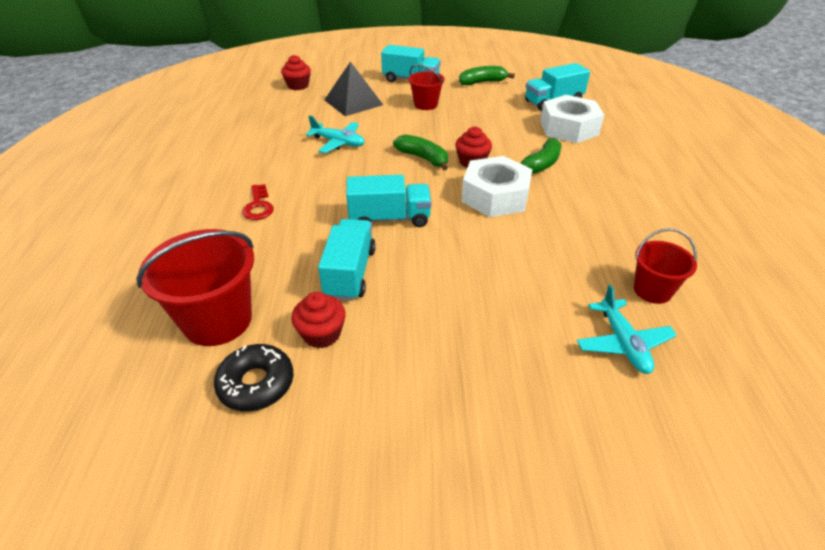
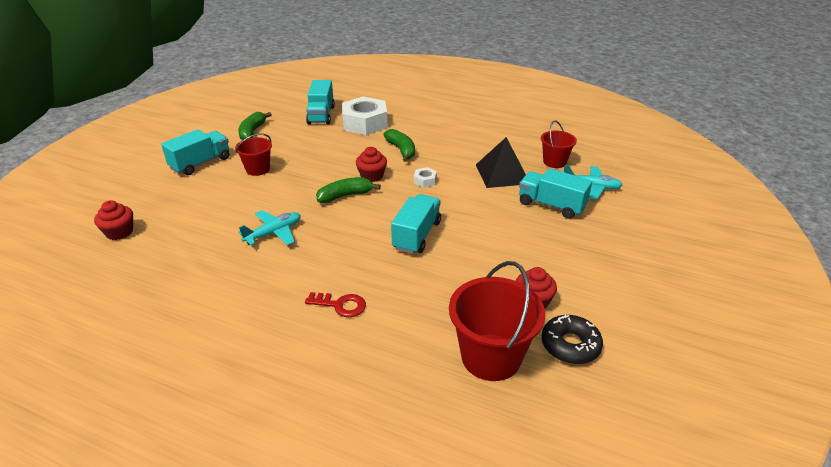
camera: 65 degrees left, 5 degrees down
turquoise truck [318,219,376,301] -> turquoise truck moved to [519,168,592,219]
black pyramid [324,61,383,116] -> black pyramid moved to [476,137,526,188]
white nut [461,156,533,217] -> white nut [414,167,437,188], size x0.42

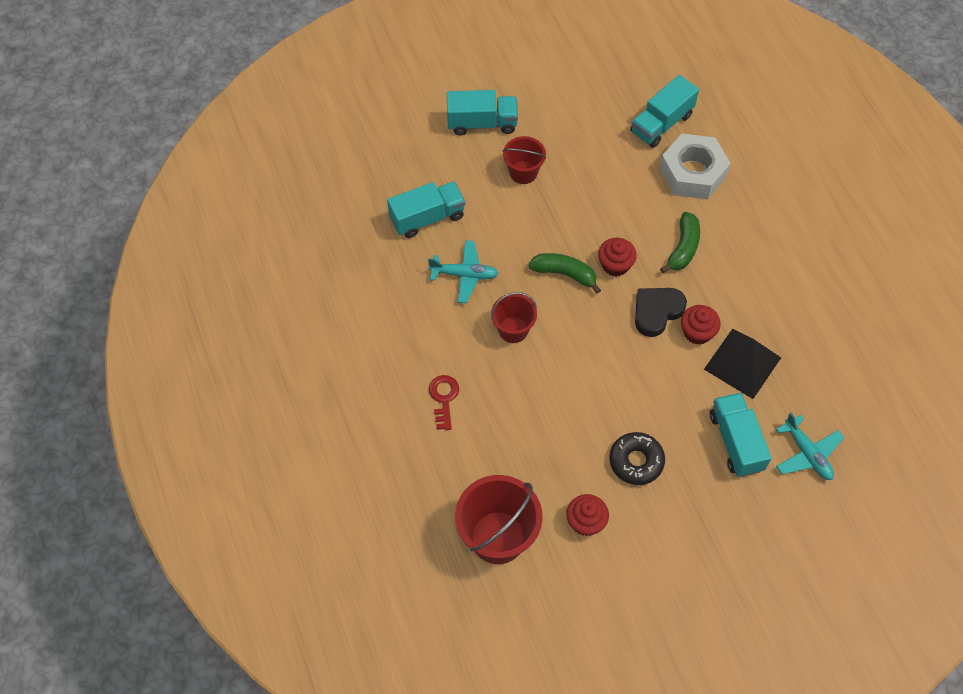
camera: 45 degrees right, 25 degrees up
red cupcake [94,200,133,240] -> red cupcake moved to [681,305,721,345]
green banana [238,112,272,140] -> none
red key [305,292,366,317] -> red key turned 150 degrees counterclockwise [429,375,459,430]
turquoise truck [391,194,441,254] -> turquoise truck moved to [387,181,465,238]
white nut [414,167,437,188] -> black heart [635,288,687,337]
red bucket [541,121,577,168] -> red bucket moved to [491,292,537,343]
black donut [541,315,603,364] -> black donut moved to [609,432,665,485]

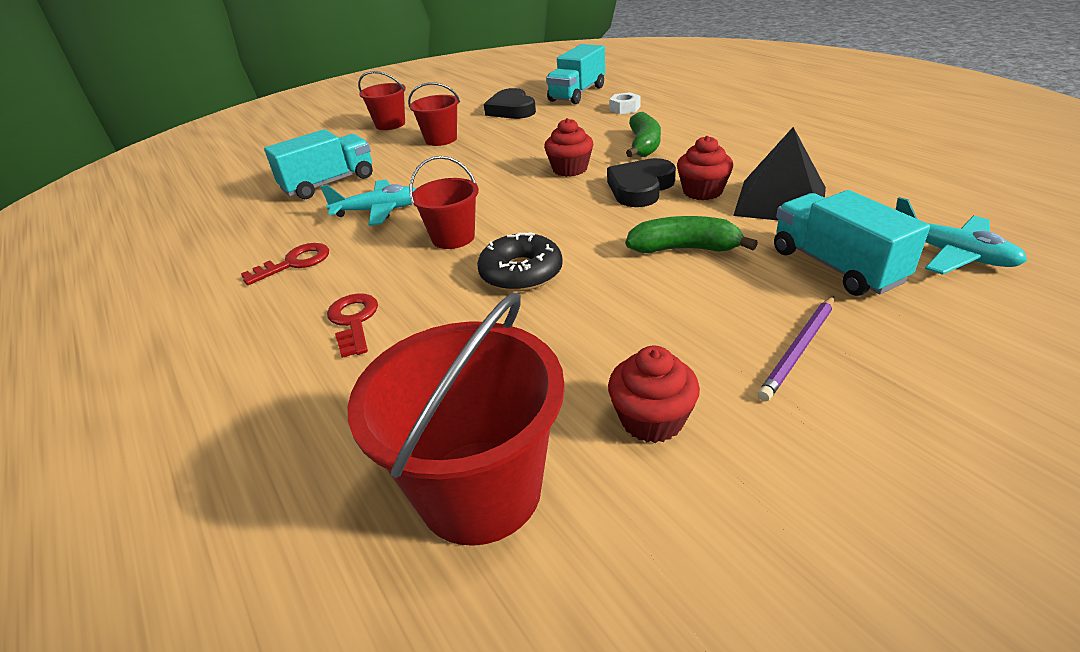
camera: 10 degrees left, 25 degrees down
turquoise truck [447,90,518,136] -> red bucket [358,71,406,130]
green banana [528,253,601,294] -> green banana moved to [626,216,758,253]
black donut [609,432,665,485] -> black donut moved to [477,232,563,292]
white nut [659,133,731,199] -> white nut [609,92,641,114], size x0.42
none -> red key [241,243,329,285]
none -> black heart [484,88,536,119]
none -> purple pencil [758,296,834,401]

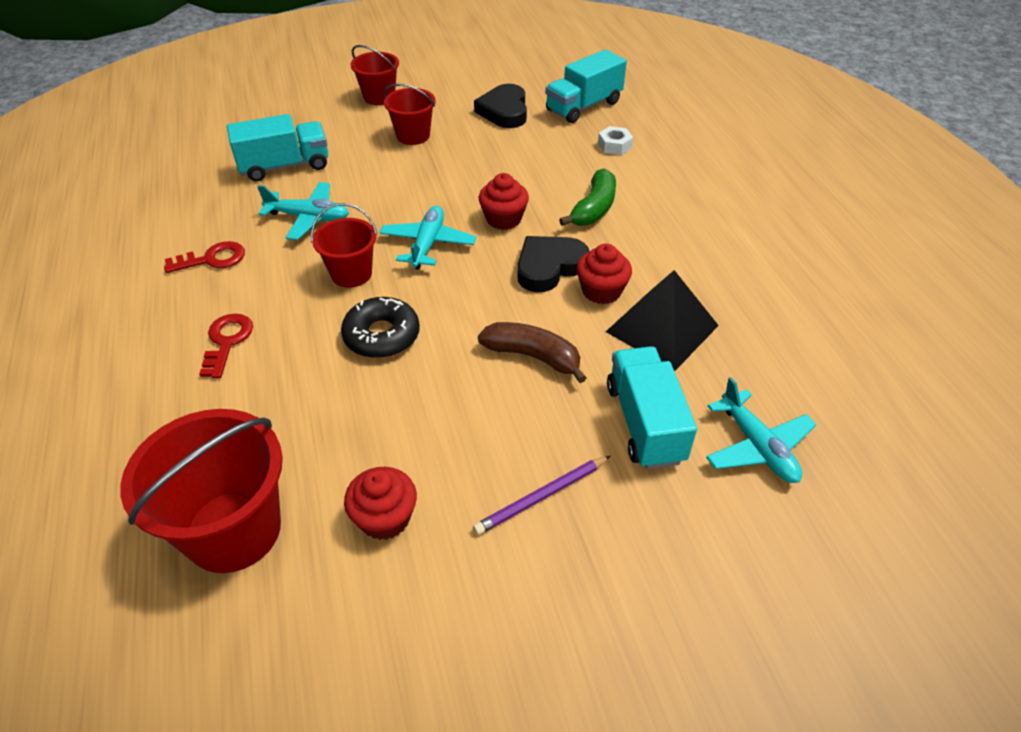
camera: 15 degrees right, 10 degrees up
green banana [626,216,758,253] -> brown banana [478,322,587,383]
none -> turquoise plane [379,206,476,270]

